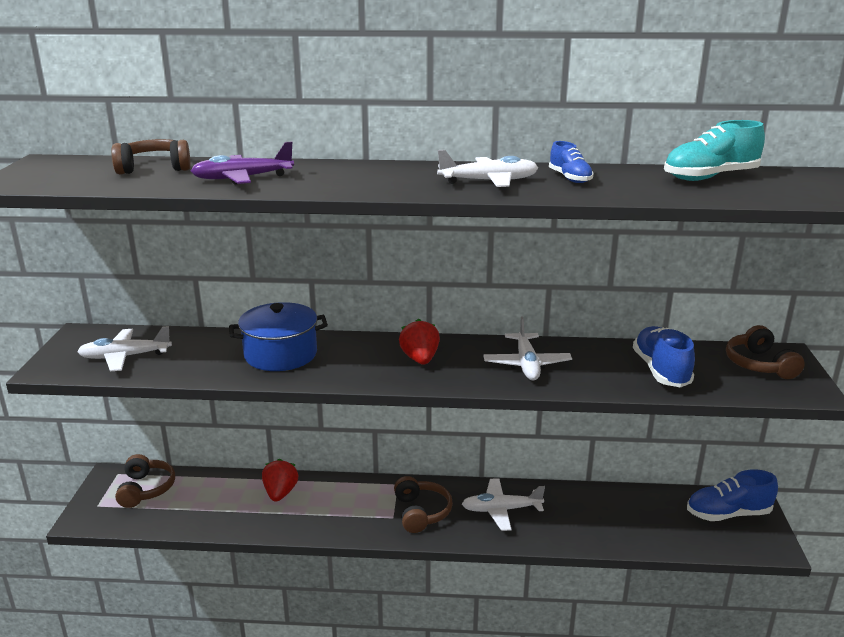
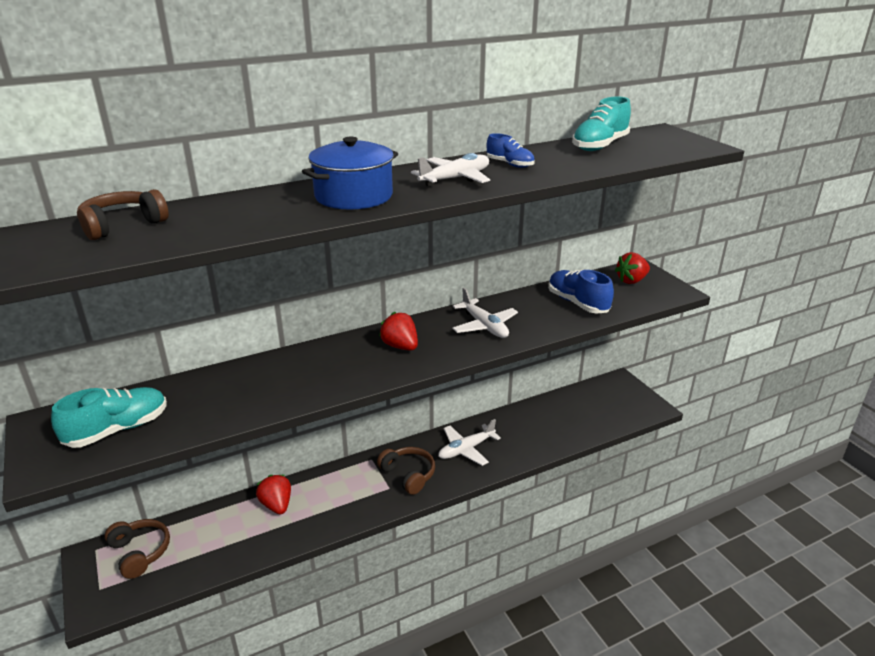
camera: 30 degrees left, 5 degrees up
white plane [77,326,172,371] -> turquoise shoe [51,387,167,448]
purple plane [191,142,294,185] -> none
blue pot [229,302,328,371] -> blue pot moved to [302,137,398,210]
blue shoe [687,469,778,521] -> none
brown headphones [726,325,805,379] -> red strawberry [615,252,650,284]

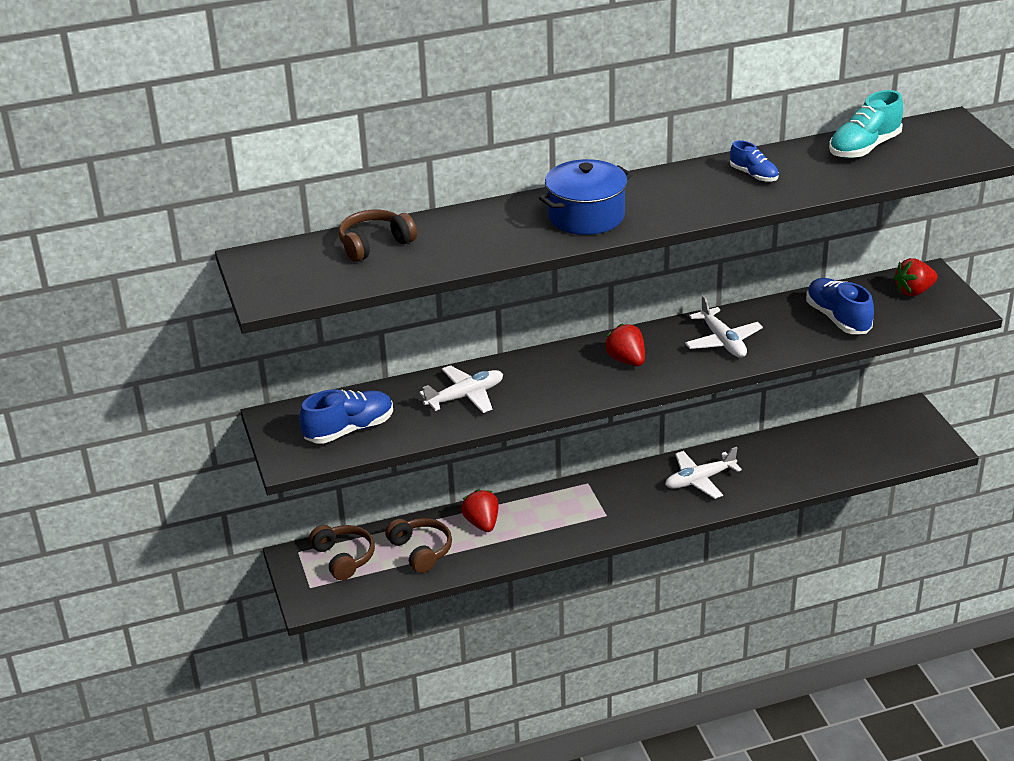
camera: 10 degrees right, 5 degrees up
turquoise shoe [51,387,167,448] -> blue shoe [299,389,393,444]
brown headphones [377,447,435,495] -> brown headphones moved to [385,518,452,573]
white plane [411,153,490,187] -> white plane moved to [419,365,503,413]

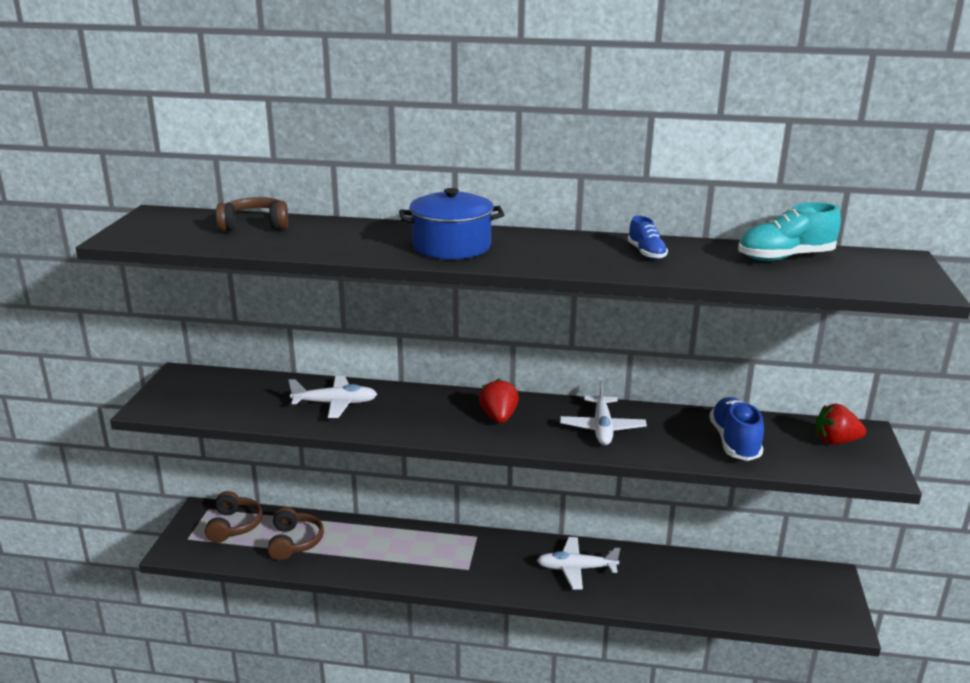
camera: 25 degrees right, 10 degrees down
blue shoe [299,389,393,444] -> none
red strawberry [461,489,499,532] -> none

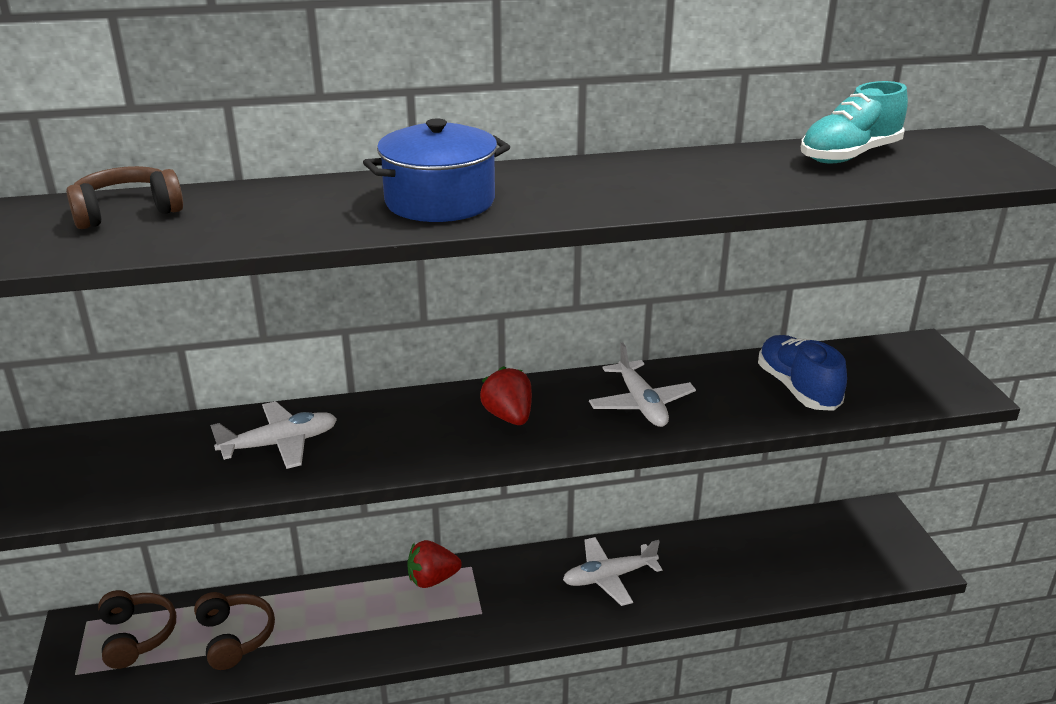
camera: 20 degrees left, 5 degrees up
blue shoe [628,216,668,259] -> none
red strawberry [816,404,866,445] -> red strawberry moved to [407,540,462,588]

